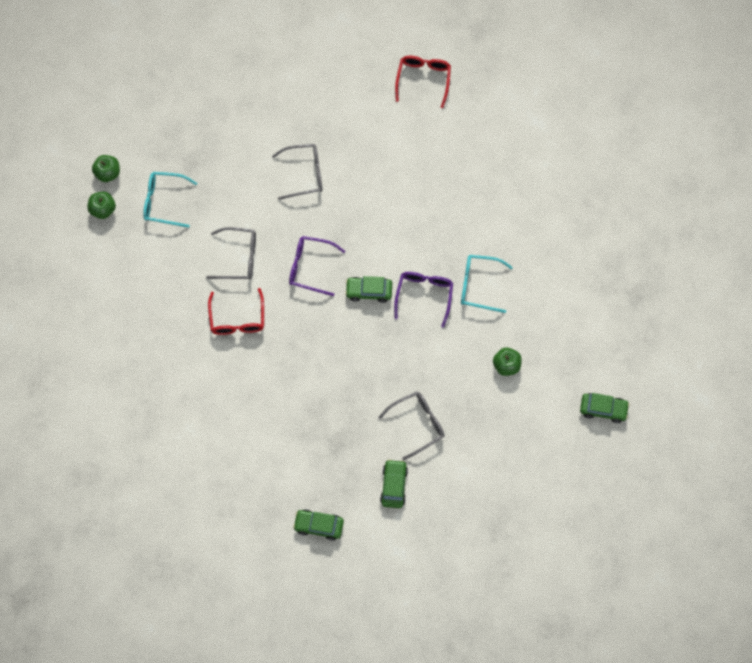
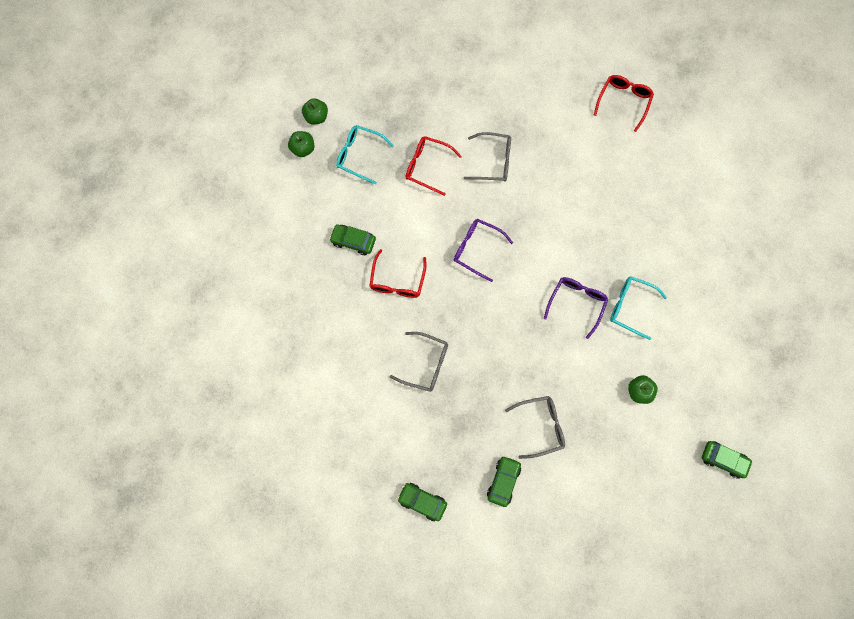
camera: 15 degrees right, 5 degrees up
grey glasses [206,227,256,280] -> grey glasses moved to [390,332,448,392]
green car [345,276,392,303] -> green car moved to [329,224,376,255]
none -> red glasses [405,136,462,196]

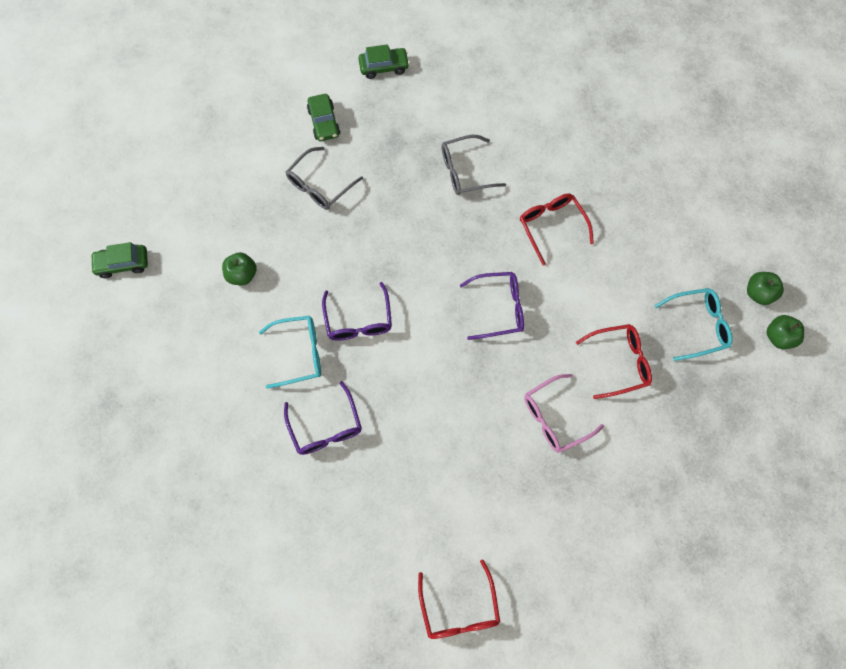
camera: 145 degrees right, 5 degrees down
green car [329,224,376,255] -> none
grey glasses [463,132,511,182] -> pink glasses [524,374,604,452]
none -> purple glasses [284,381,362,455]

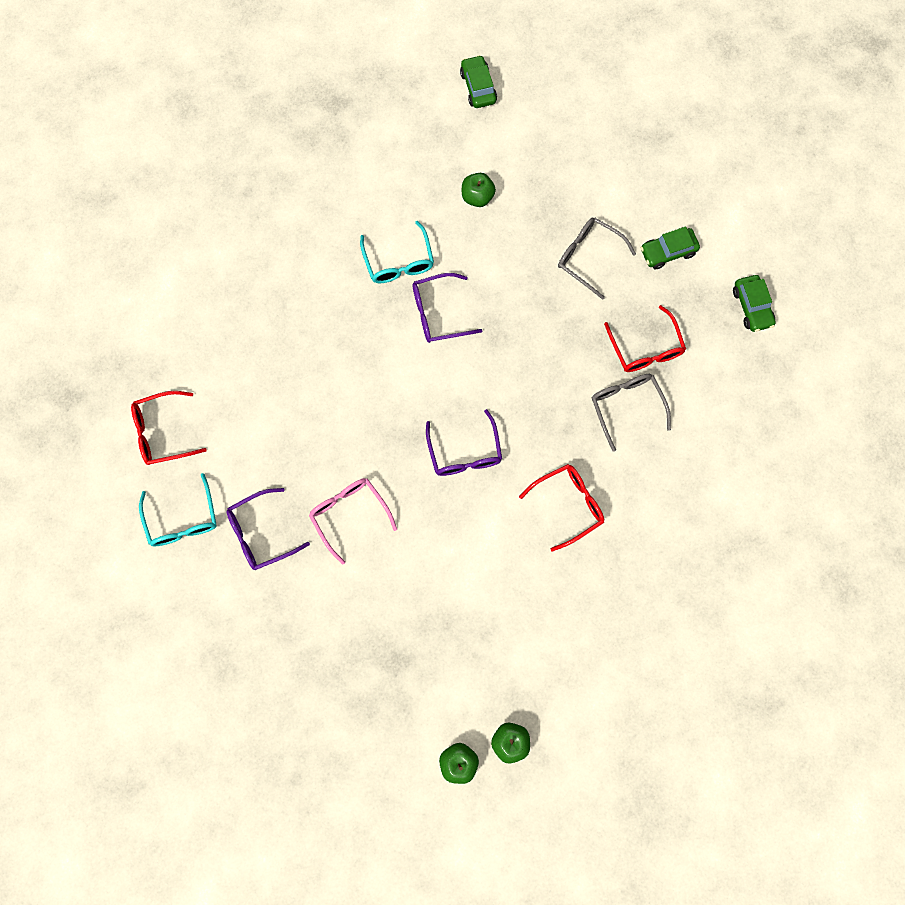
camera: 85 degrees right, 5 degrees up
purple glasses [284,381,362,455] -> purple glasses moved to [226,488,310,570]
red glasses [576,324,652,399] -> red glasses moved to [604,305,686,372]
turquoise glasses [655,288,733,361] -> turquoise glasses moved to [139,473,217,546]

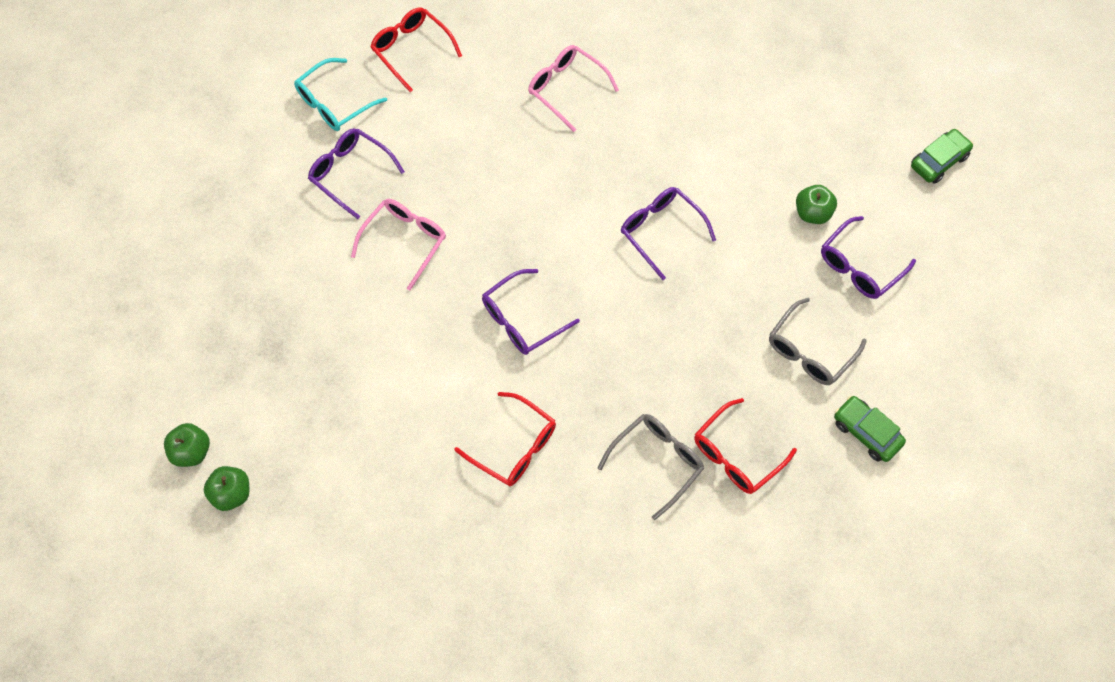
camera: 65 degrees right, 10 degrees down
turquoise glasses [360,221,434,283] -> none
grey glasses [558,217,636,300] -> grey glasses turned 150 degrees counterclockwise [769,298,867,385]
green car [733,275,776,332] -> none
none -> pink glasses [528,45,619,132]
none -> purple glasses [821,216,916,299]

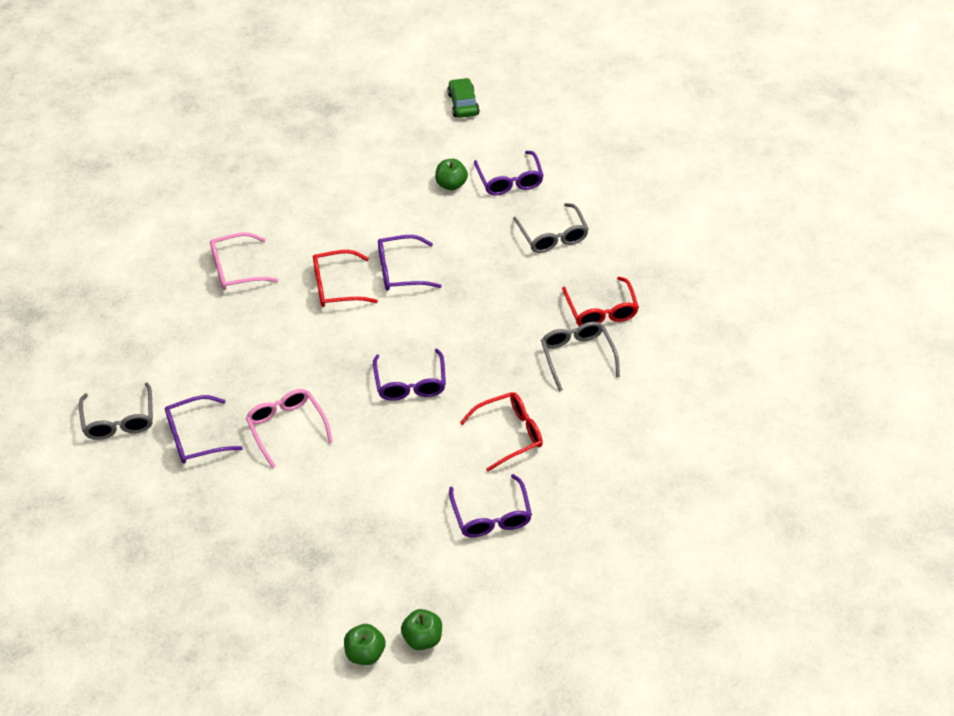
camera: 60 degrees left, 15 degrees down
turquoise glasses [294,58,387,131] -> grey glasses [79,383,153,440]
red glasses [370,7,462,92] -> red glasses moved to [313,250,378,307]
green car [834,396,906,462] -> none
none -> purple glasses [449,474,532,537]

